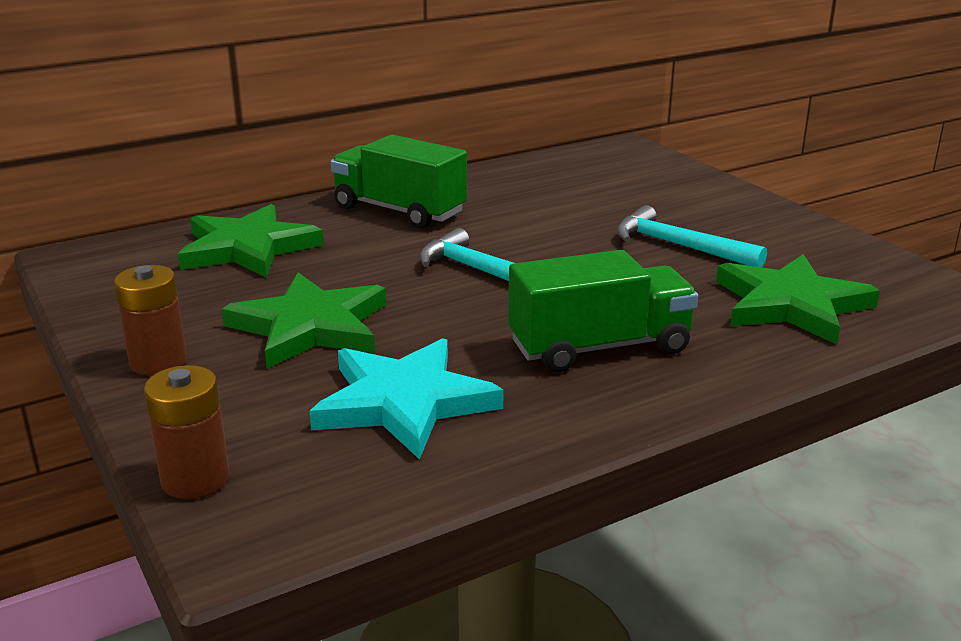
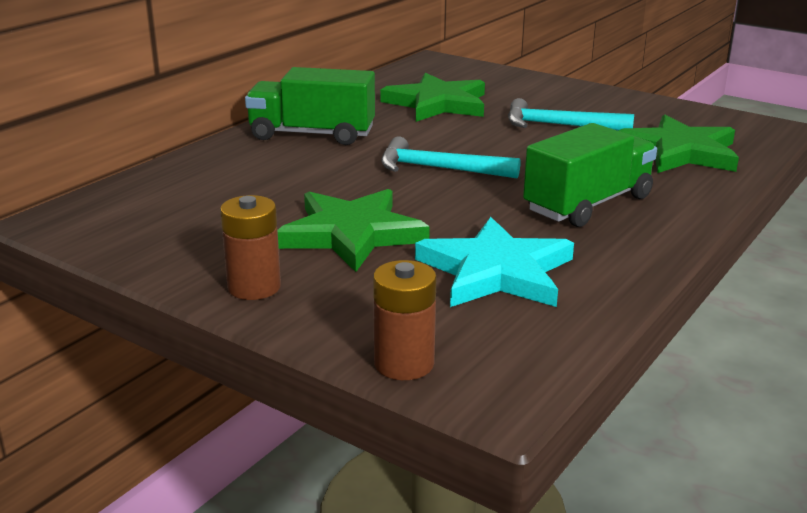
camera: 25 degrees left, 0 degrees up
green star [178,204,324,278] -> green star moved to [380,73,485,122]

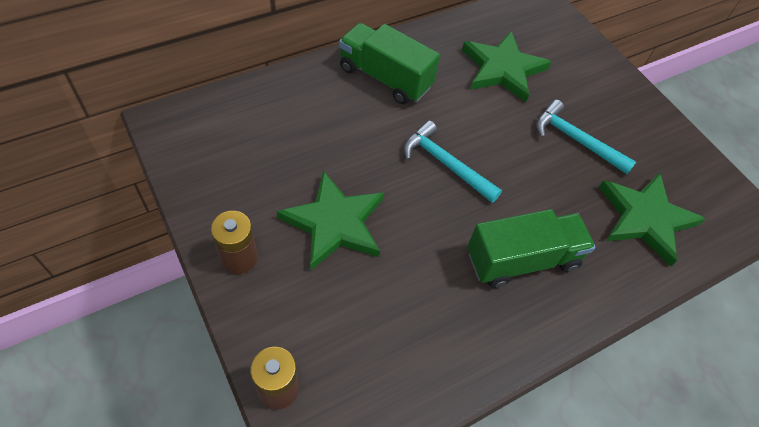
camera: 20 degrees right, 30 degrees up
turquoise star [415,217,574,307] -> none

